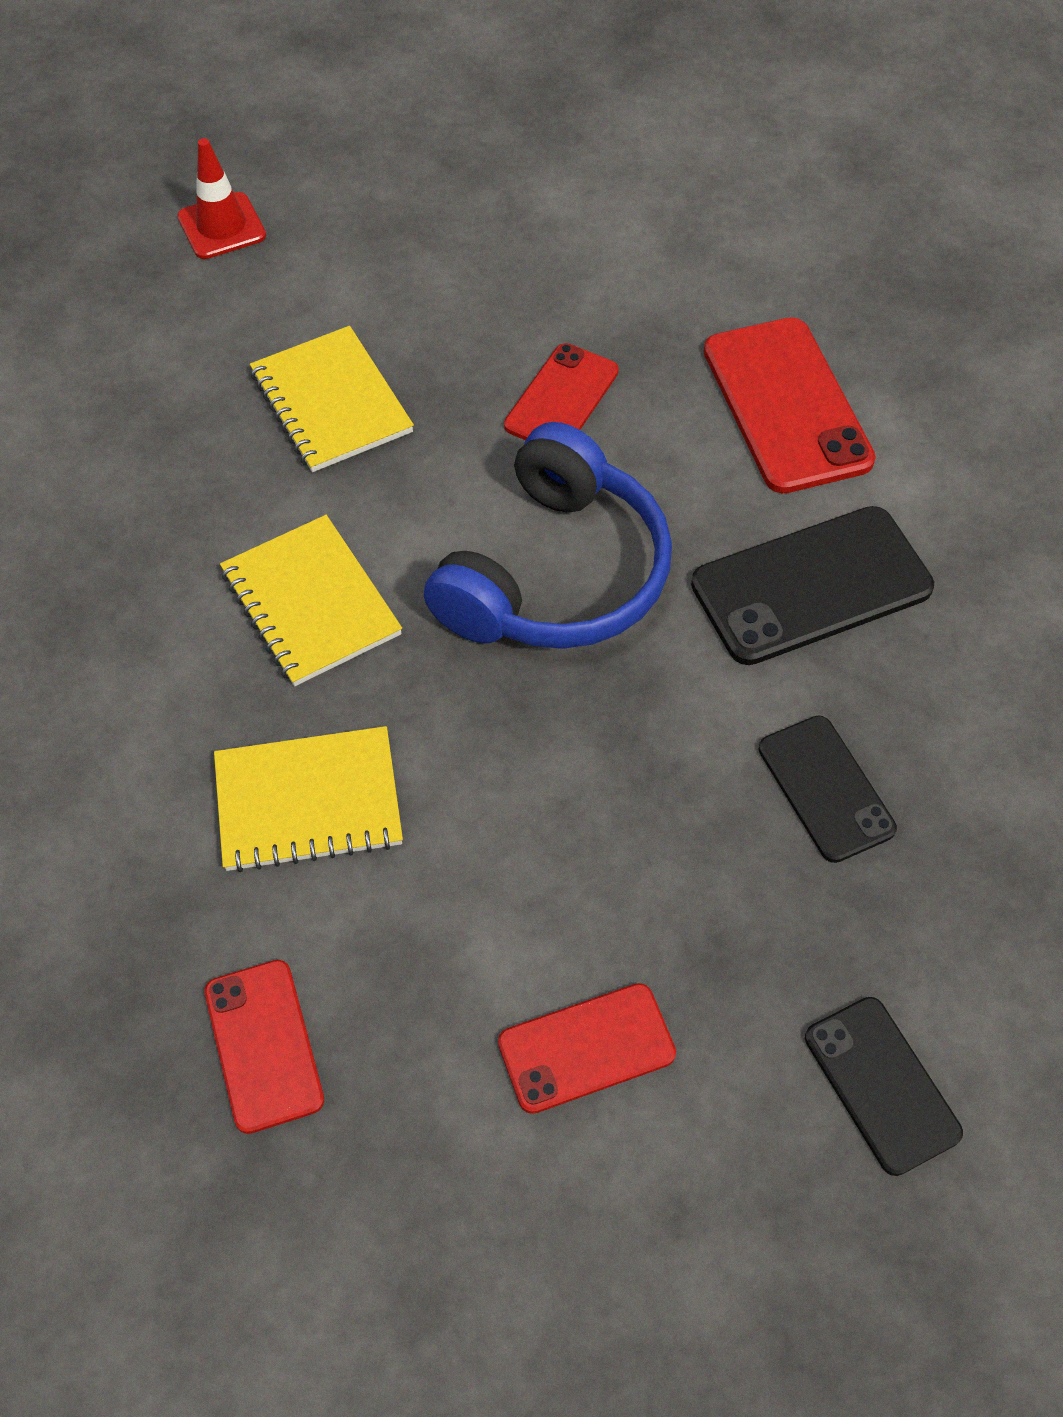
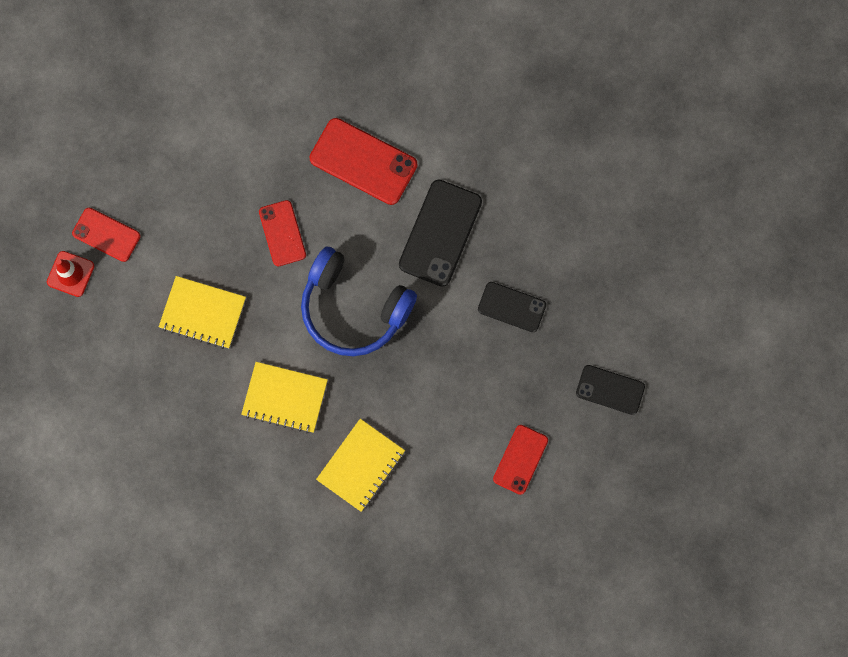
camera: 45 degrees left, 20 degrees up
red phone [204,960,324,1134] -> red phone moved to [72,208,141,262]
blue headphones [424,422,672,649] -> blue headphones turned 135 degrees clockwise [301,246,417,356]

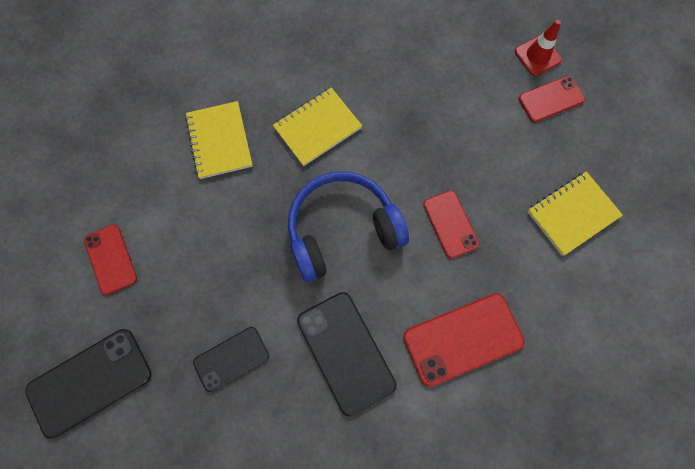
camera: 130 degrees right, 5 degrees down
yellow notebook [159,276,246,349] -> yellow notebook moved to [527,172,623,256]
red phone [259,200,306,266] -> red phone turned 45 degrees clockwise [423,190,479,259]
black phone [576,365,645,415] -> black phone [25,329,152,439], size x1.60

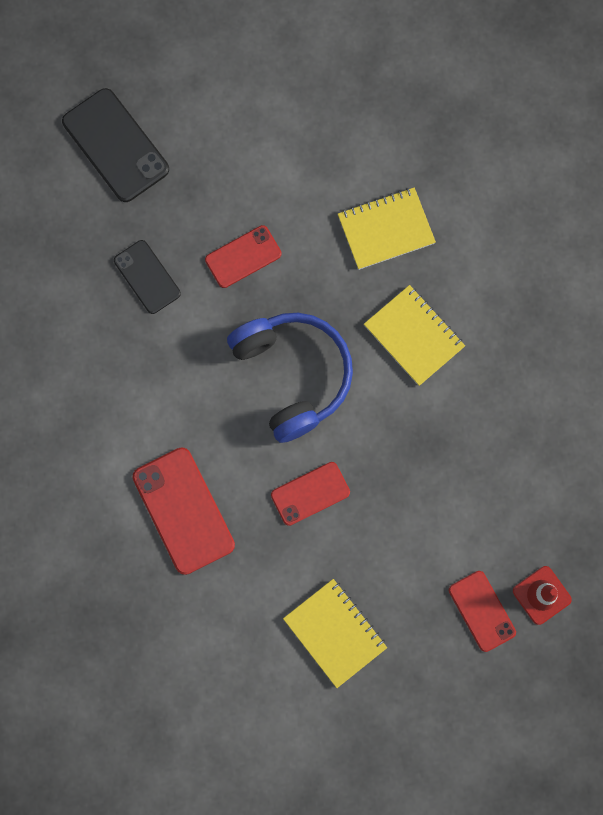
camera: 85 degrees right, 5 degrees up
red phone [84,224,137,295] -> red phone moved to [205,225,281,288]
black phone [297,292,397,417] -> none

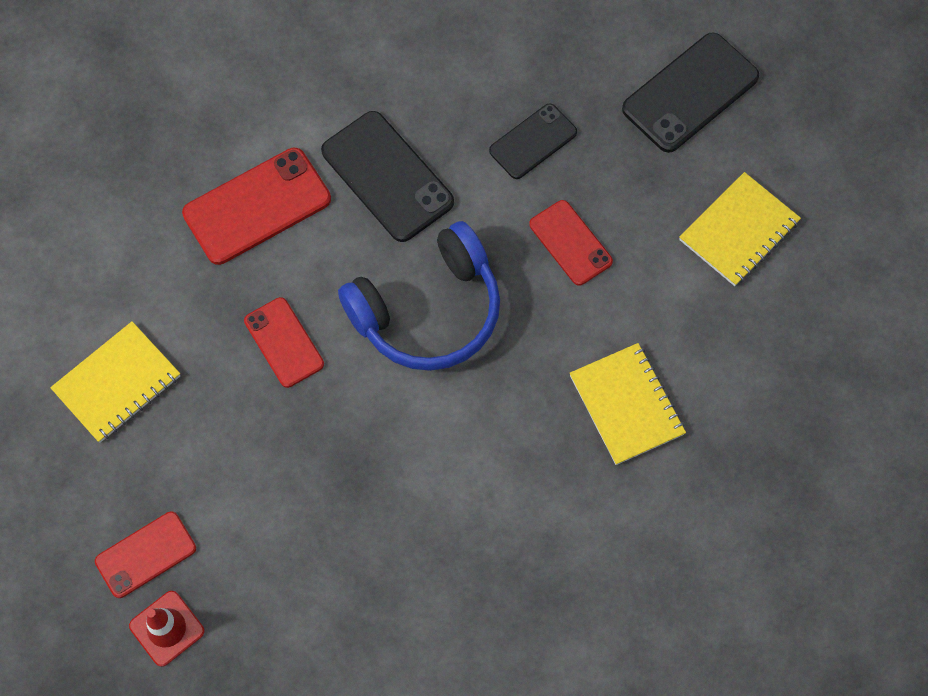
camera: 85 degrees right, 10 degrees down
yellow notebook [364,285,465,386] -> yellow notebook moved to [679,172,801,286]
none -> black phone [321,111,454,242]

